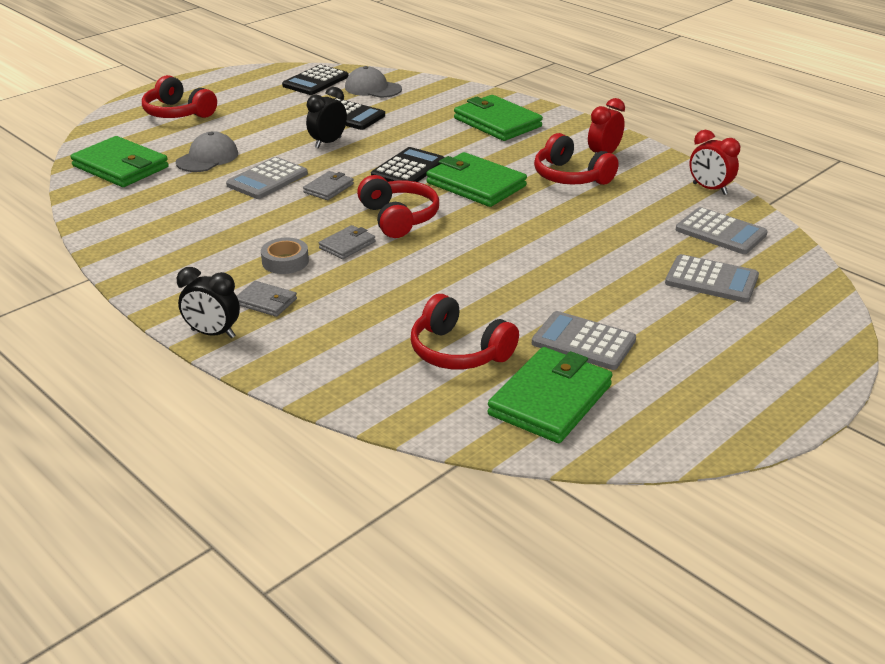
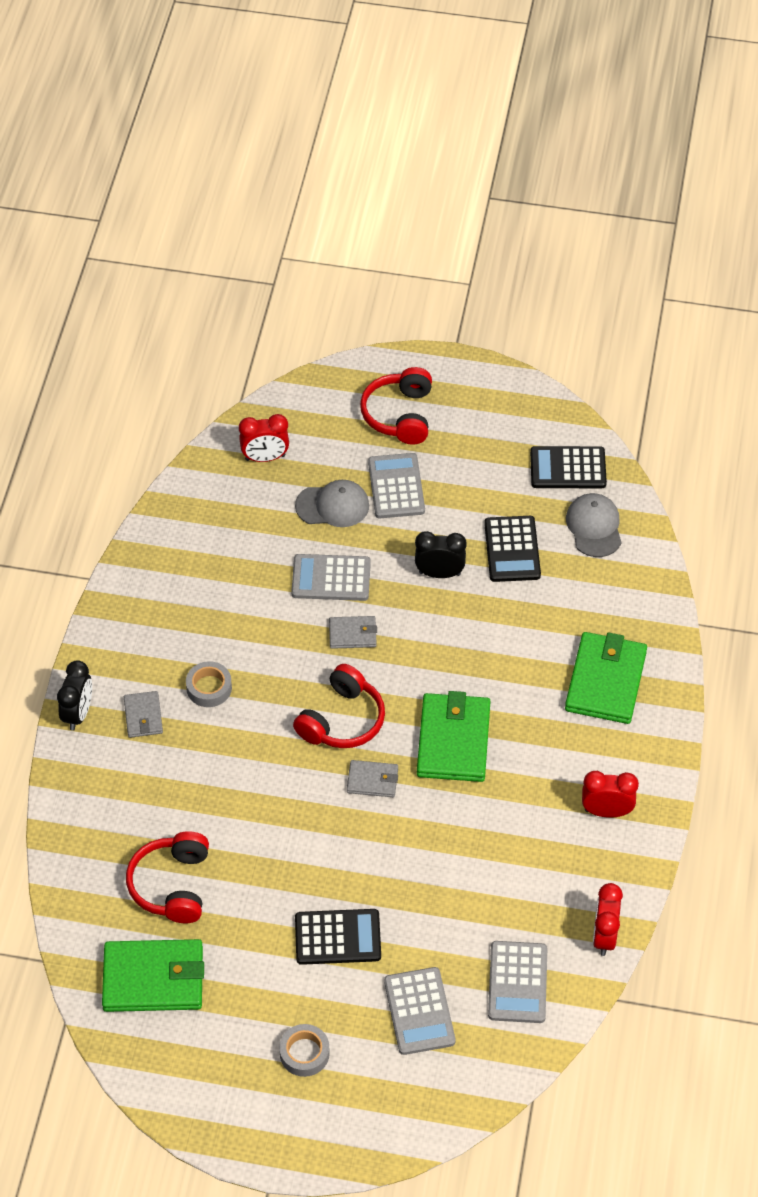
camera: 55 degrees right, 20 degrees up
green wallet [70,136,169,187] -> red clock [239,414,289,462]
black clock [177,267,240,338] -> black clock turned 150 degrees counterclockwise [57,660,92,731]
grey wallet [319,225,376,259] -> grey wallet moved to [347,760,398,797]
black calculator [371,147,445,182] -> black calculator moved to [295,909,381,965]
grey calculator [532,311,636,370] -> grey calculator moved to [368,453,425,518]
red headphones [534,133,619,185] -> none
none -> grey tape [279,1024,330,1077]

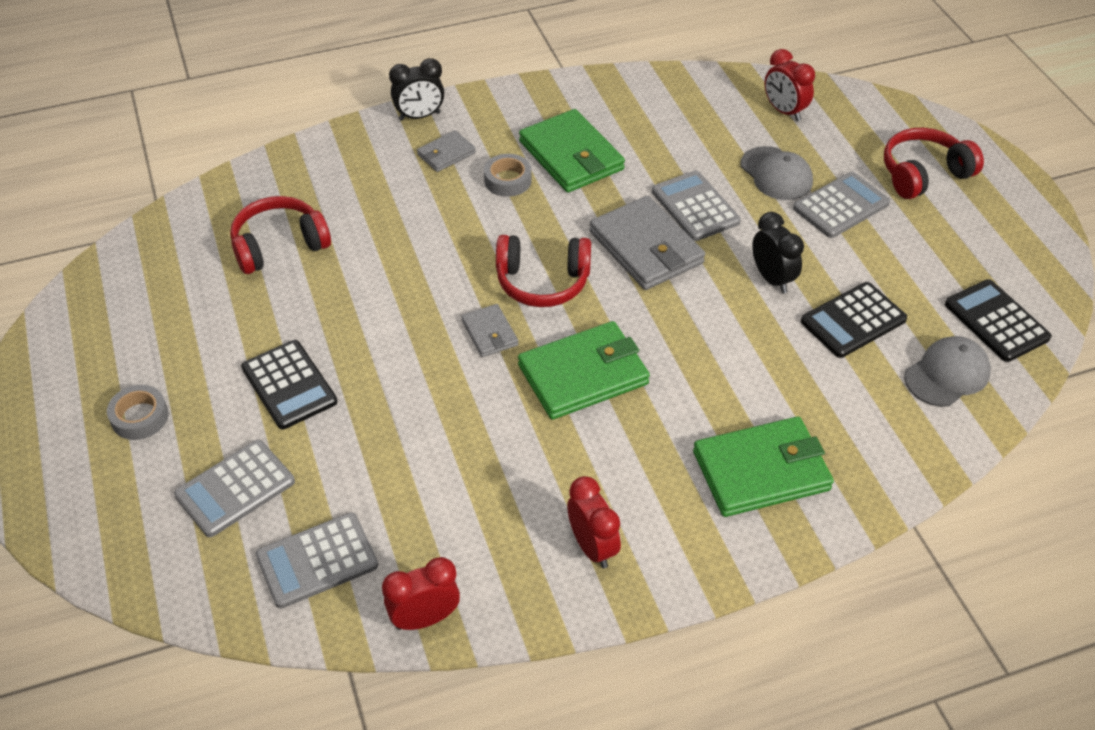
camera: 60 degrees right, 5 degrees down
green wallet [102,939,204,1012] -> green wallet moved to [519,109,625,193]
grey wallet [329,616,377,649] -> grey wallet [589,196,705,290], size x1.93

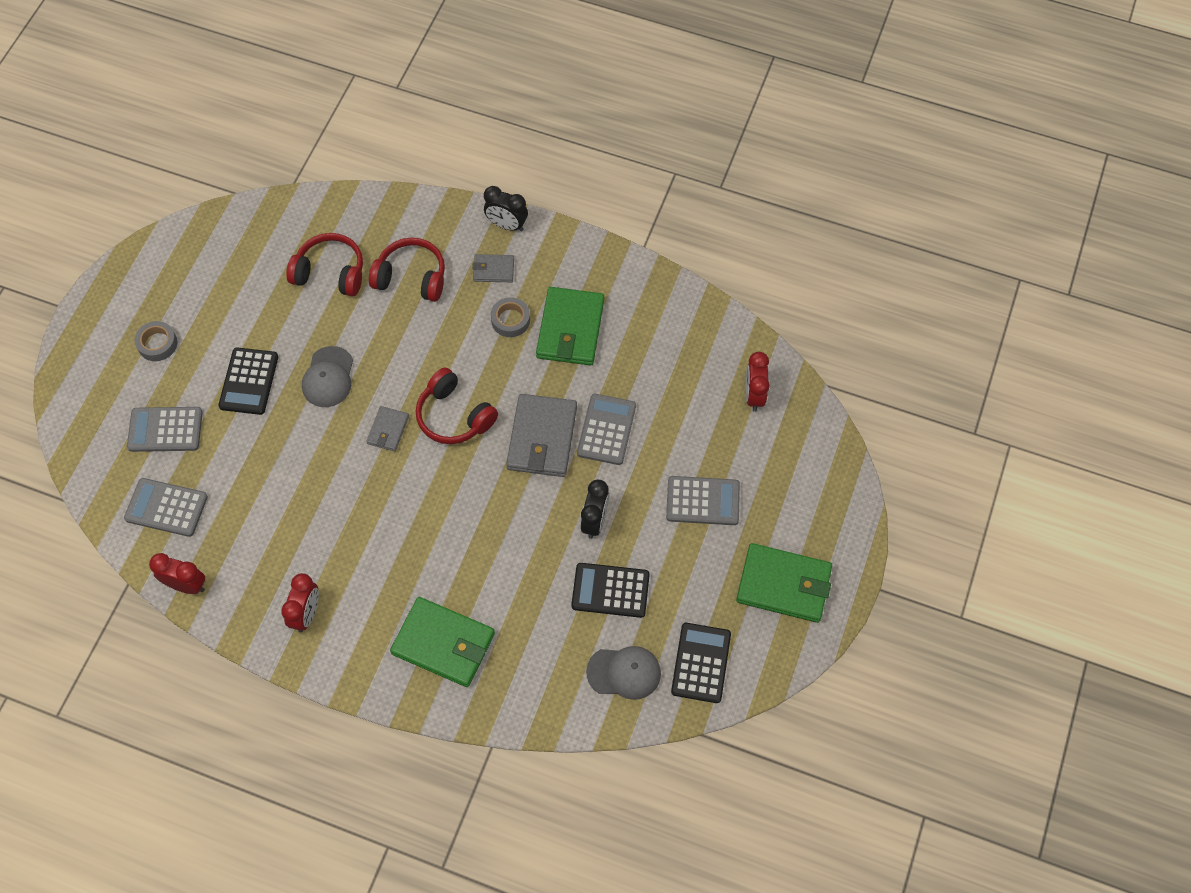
camera: 40 degrees right, 15 degrees up
green wallet [518,321,650,420] -> green wallet moved to [736,543,832,623]
grey cap [740,146,813,200] -> grey cap moved to [302,346,353,407]
red headphones [884,128,984,199] -> red headphones moved to [369,238,445,302]

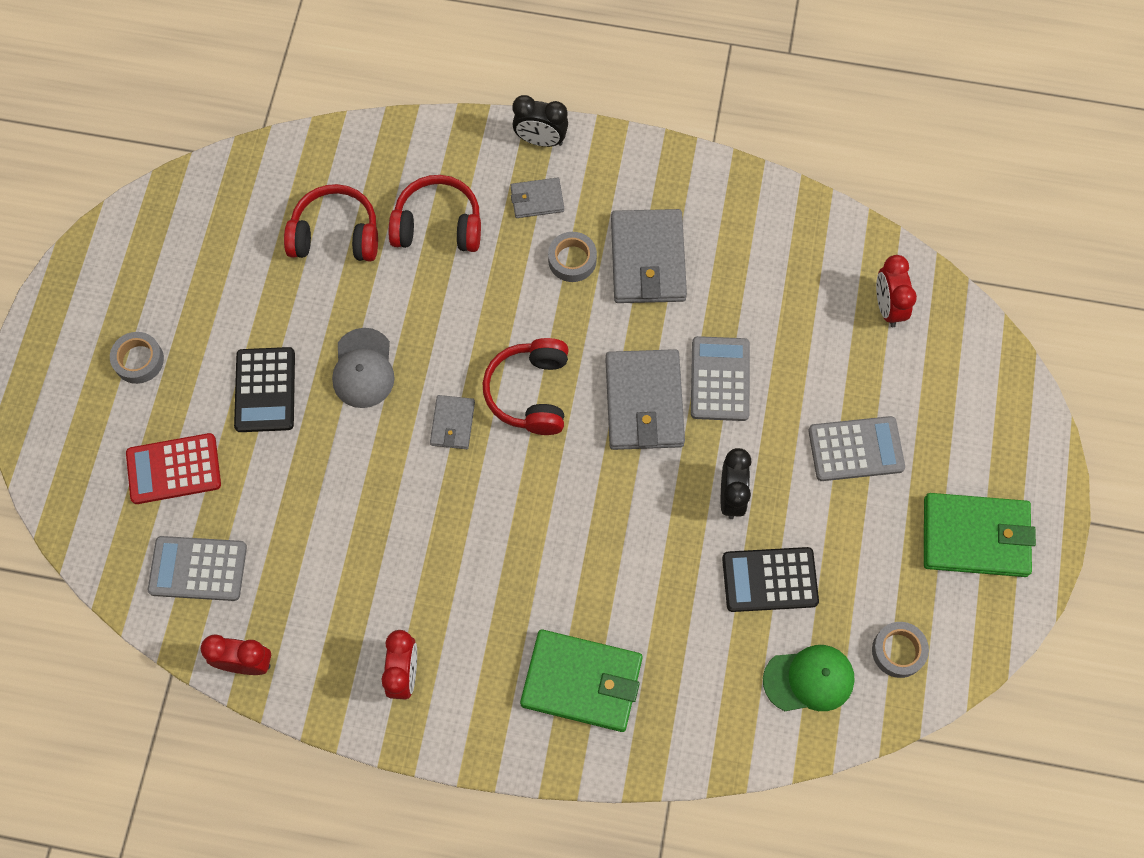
camera: 10 degrees left, 5 degrees up
grey calculator [127,407,203,452] -> red calculator [126,433,221,504]
red headphones [416,368,498,444] -> red headphones turned 60 degrees clockwise [483,338,568,435]
green wallet [536,287,604,366] -> grey wallet [611,209,687,303]
grey cap [586,646,661,700] -> green cap [763,645,855,711]
black calculator [671,623,731,703] -> grey tape [872,622,929,678]

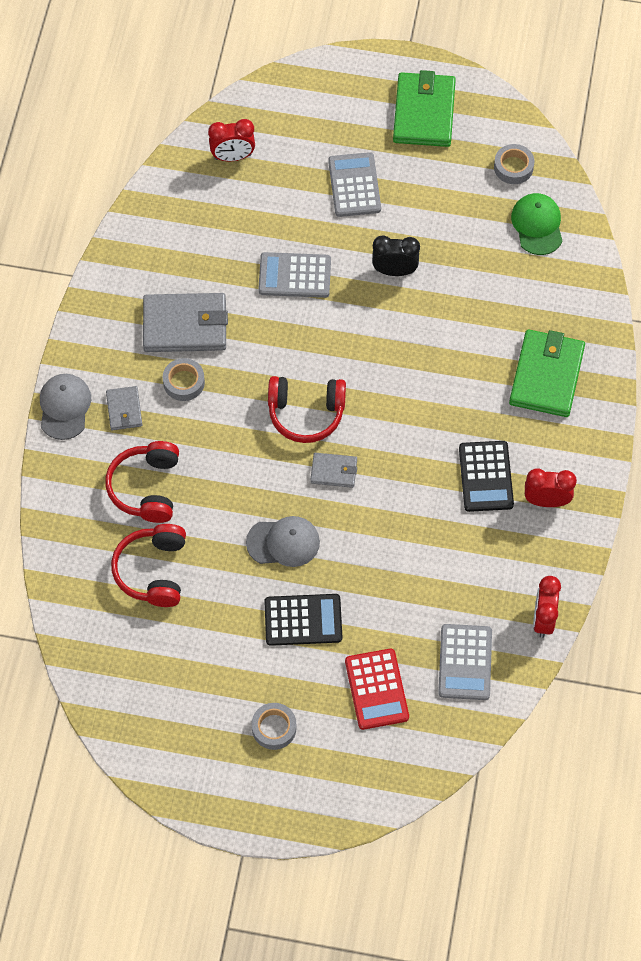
camera: 90 degrees left, 5 degrees down
black clock [512,95,568,147] -> grey cap [40,374,91,440]
grey wallet [605,349,685,450] -> none
black calculator [722,547,819,612] -> black calculator moved to [459,441,514,512]

